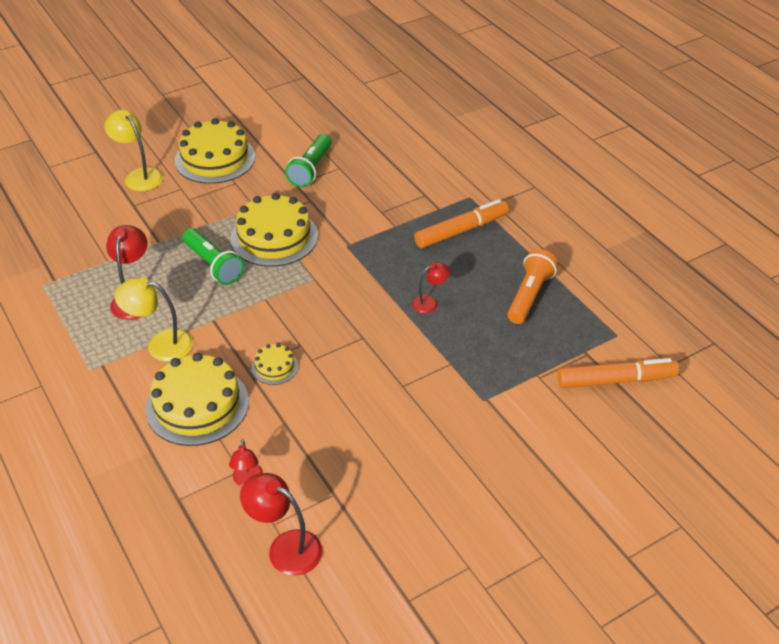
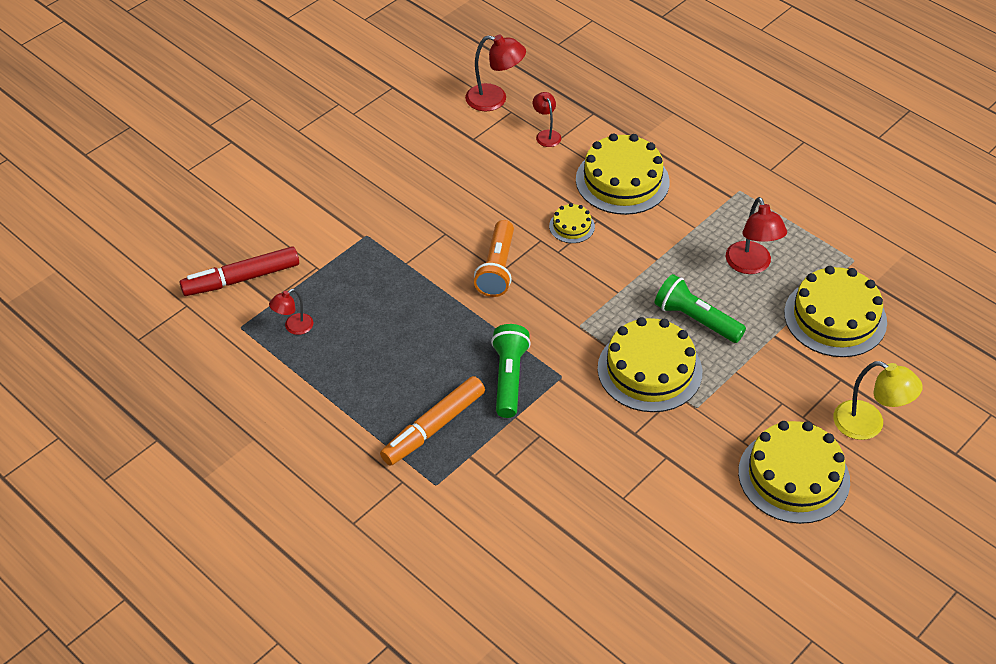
camera: 165 degrees right, 5 degrees up
yellow lamp [115,278,193,362] -> none
green flashlight [285,134,332,187] -> green flashlight moved to [491,324,531,418]
red lamp [412,262,450,314] -> red lamp moved to [269,289,313,335]
orange flashlight [507,249,558,324] -> orange flashlight moved to [474,220,514,297]
orange marker [557,358,679,388] -> red marker [180,246,299,296]
none -> yellow cake [784,266,887,357]

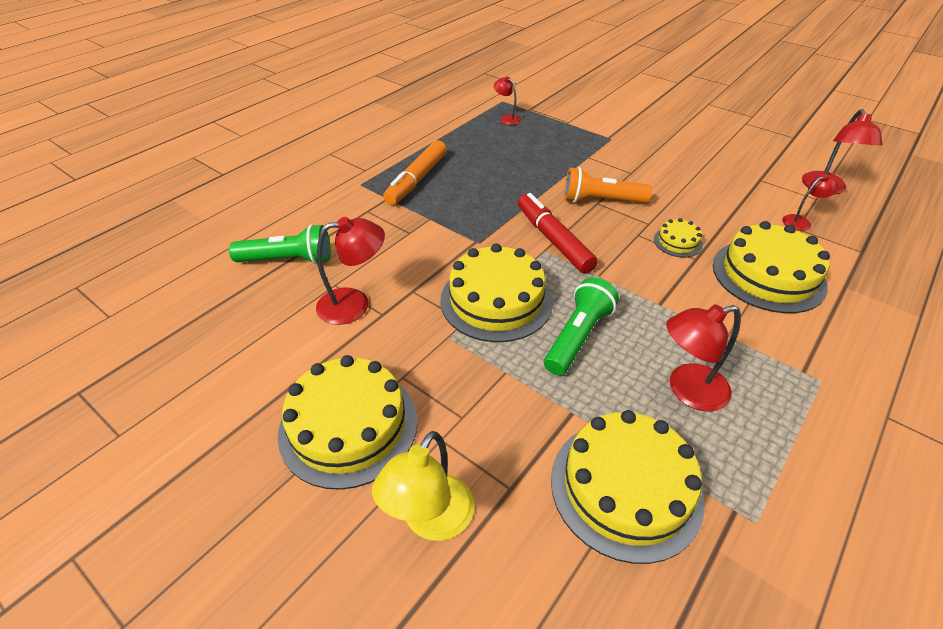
camera: 85 degrees right, 5 degrees down
red marker [180,246,299,296] -> red marker moved to [518,193,598,274]
orange marker [380,376,485,466] -> orange marker turned 105 degrees counterclockwise [383,140,447,205]
green flashlight [491,324,531,418] -> green flashlight moved to [229,224,331,264]
none -> red lamp [316,217,385,325]

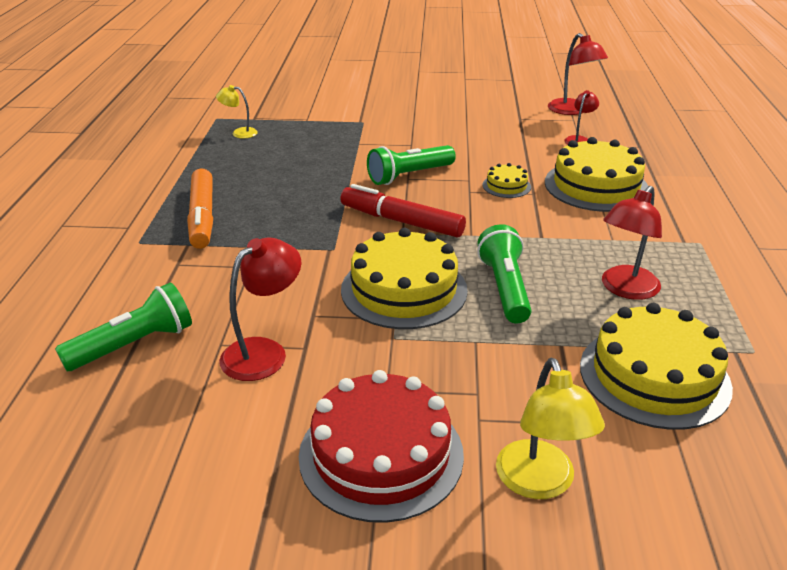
camera: 35 degrees left, 10 degrees down
yellow cake [278,355,418,490] -> red cake [299,370,464,523]
red lamp [494,76,521,125] -> yellow lamp [216,85,258,138]
orange flashlight [564,167,652,203] -> green flashlight [367,145,456,185]

